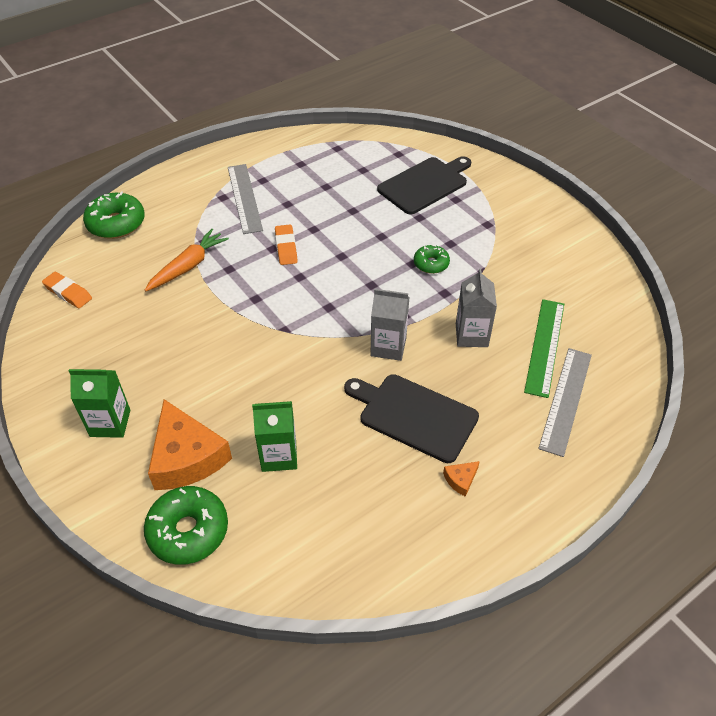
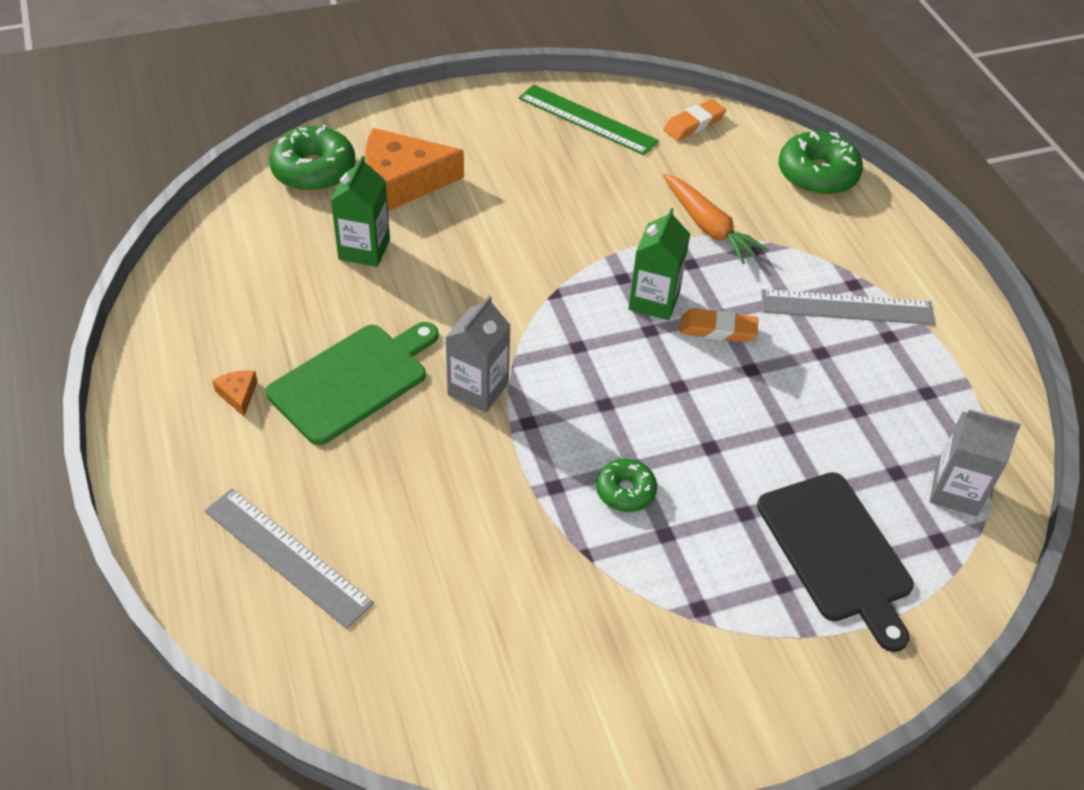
camera: 105 degrees right, 0 degrees up
green carton [69,369,130,438] -> green carton moved to [629,208,690,320]
black cutting board [344,374,479,463] -> green cutting board [266,322,439,445]
grey carton [456,268,497,347] -> grey carton moved to [930,409,1021,516]
green ruler [524,299,564,398] -> green ruler moved to [519,84,659,155]

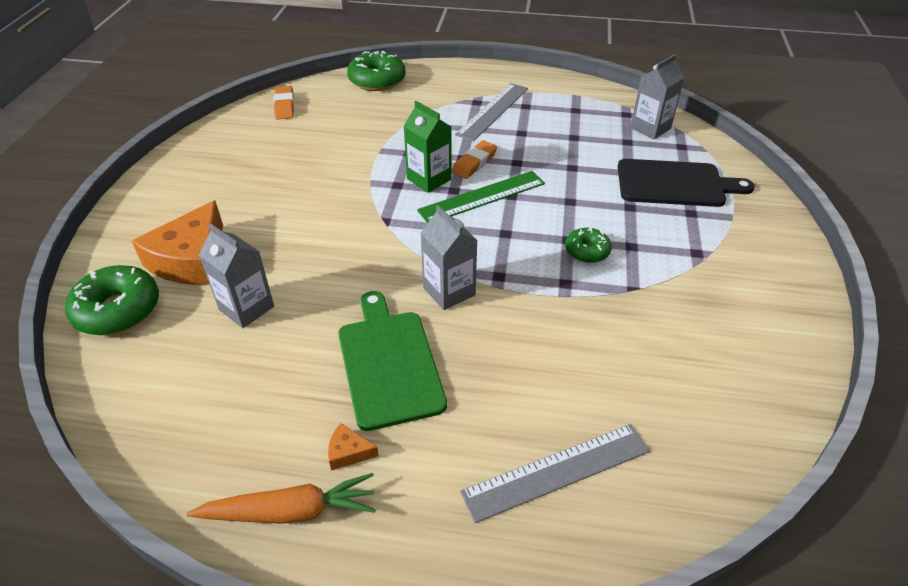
camera: 60 degrees left, 5 degrees down
green carton [331,155,390,267] -> grey carton [199,224,274,328]
green ruler [519,84,659,155] -> green ruler moved to [417,171,545,223]
orange carrot [663,173,769,264] -> orange carrot moved to [187,473,376,524]

